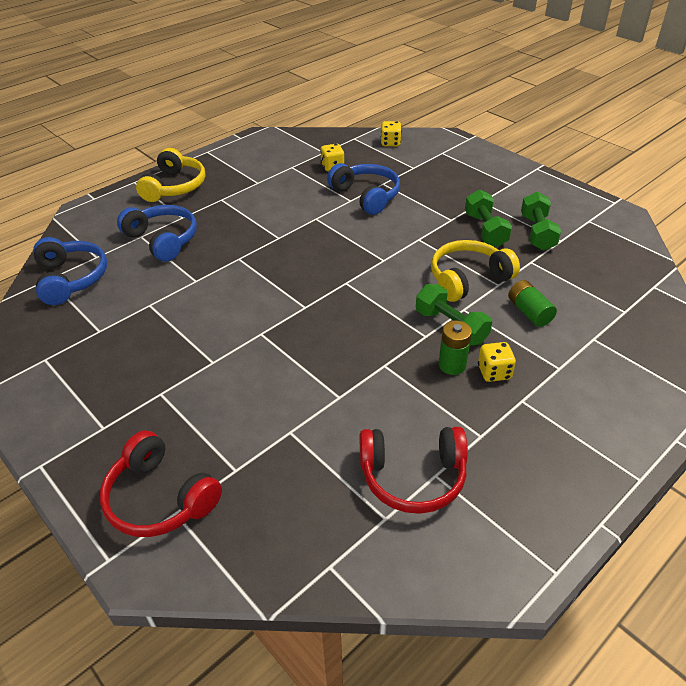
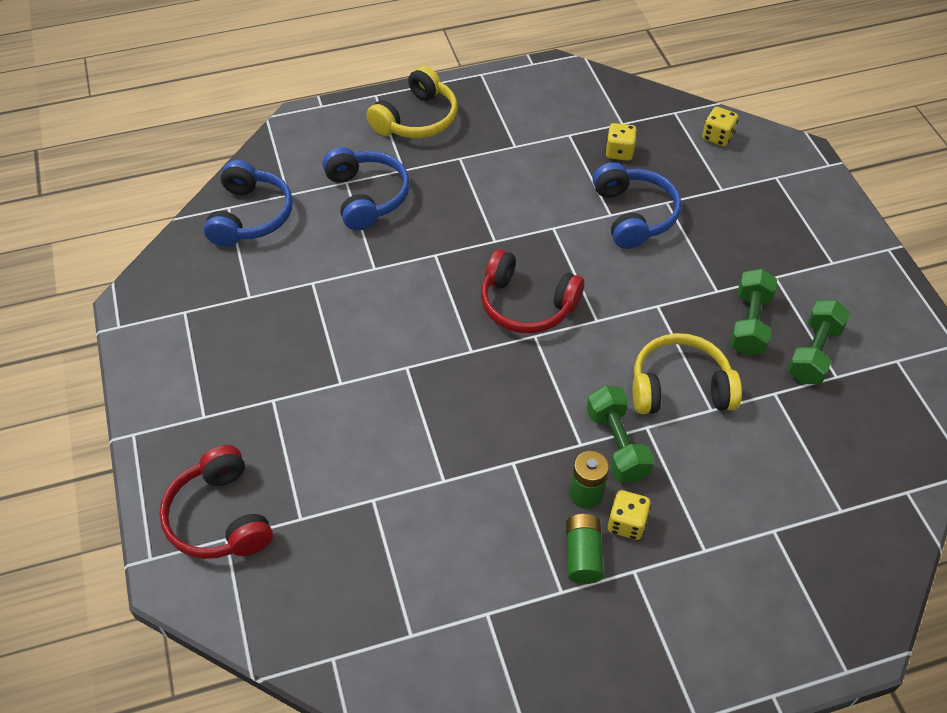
camera: 25 degrees right, 10 degrees up
red headphones [360,427,468,514] -> red headphones moved to [481,249,584,333]
green battery [508,280,557,327] -> green battery moved to [566,514,604,584]

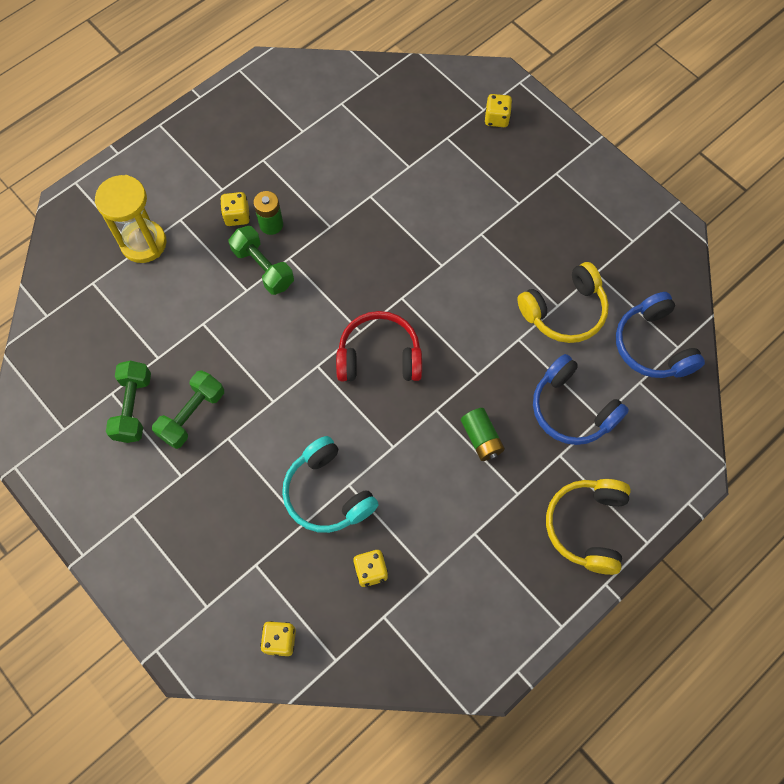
camera: 155 degrees right, 15 degrees up
red headphones [159,445,273,559] -> yellow dice [485,94,512,127]
green battery [566,514,604,584] -> green battery moved to [461,408,505,461]
blue headphones [593,162,681,249] -> turquoise headphones [282,436,379,533]
yellow headphones [633,333,742,414] -> yellow headphones moved to [517,262,609,343]
green dumbbell [730,269,777,356] -> green dumbbell turned 45 degrees clockwise [152,370,224,449]
none -> yellow hourglass [95,175,167,263]

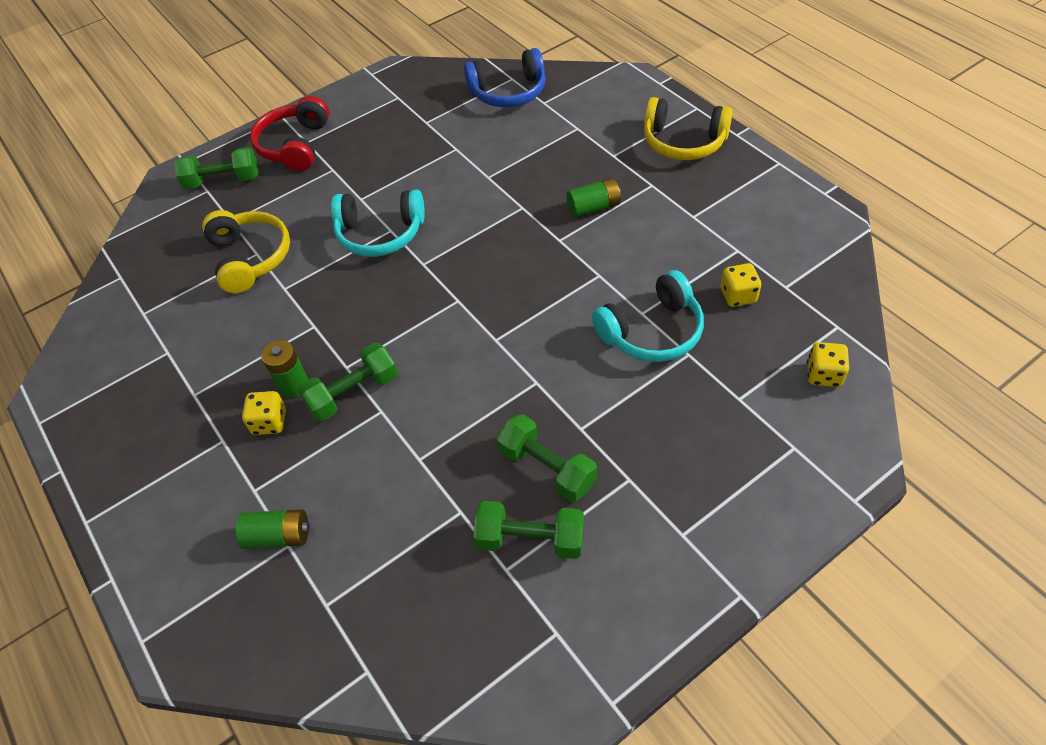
camera: 80 degrees left, 15 degrees down
yellow hourglass [95,175,167,263] -> green battery [236,509,310,549]
red headphones [336,311,422,381] -> red headphones moved to [250,96,329,171]
yellow dice [485,94,512,127] -> green dumbbell [174,147,259,190]
yellow headphones [517,262,609,343] -> yellow headphones moved to [202,210,290,294]
blue headphones [533,354,629,445] -> none
none -> turquoise headphones [331,190,425,257]

